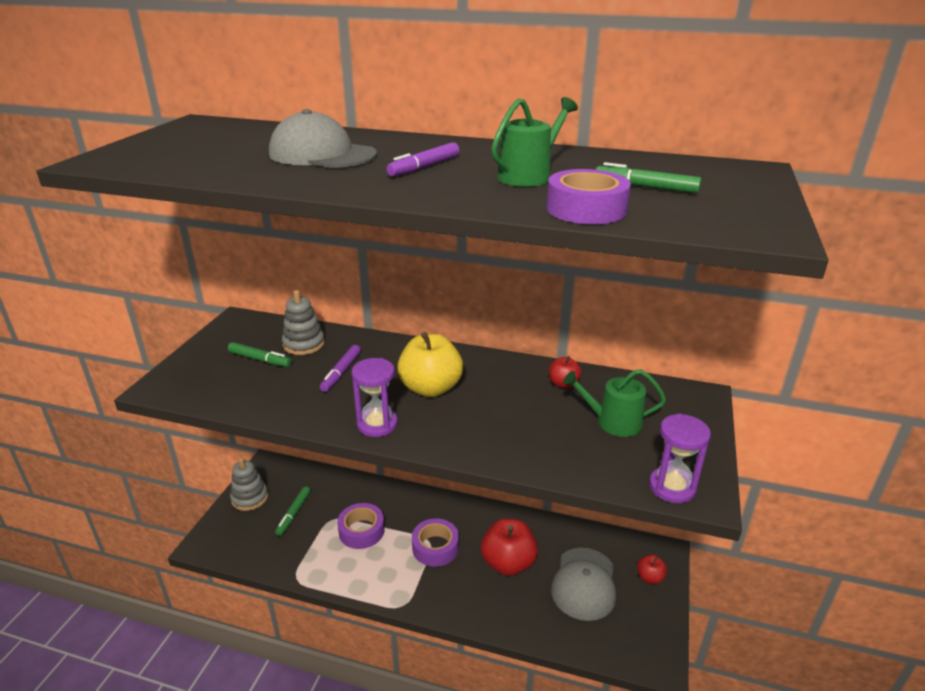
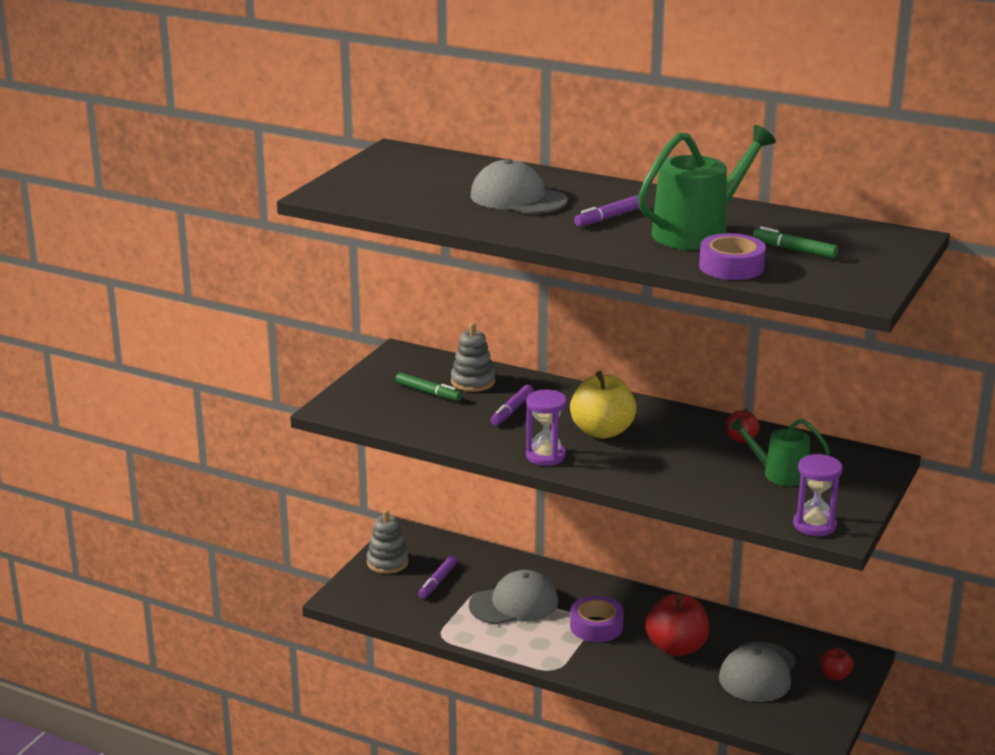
camera: 10 degrees right, 5 degrees down
green marker [275,486,311,536] -> purple marker [418,555,458,599]
purple tape [337,503,385,549] -> grey cap [469,570,558,624]
green watering can [491,97,578,187] -> green watering can [638,125,776,250], size x1.63

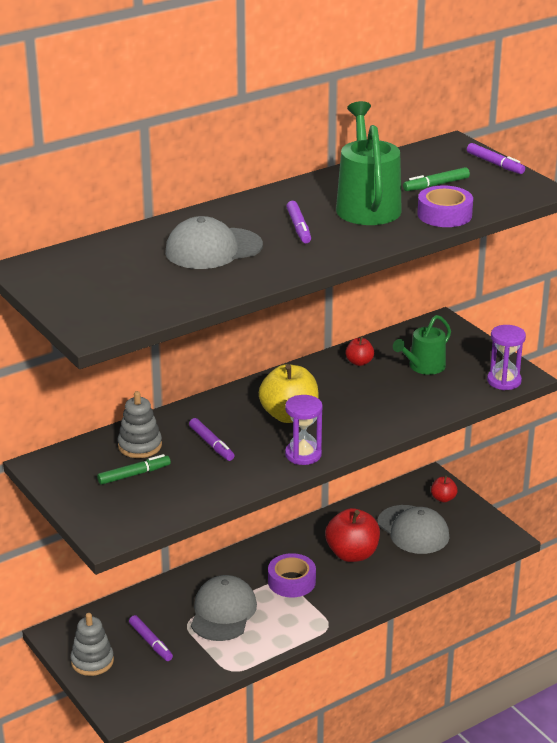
camera: 60 degrees left, 5 degrees up
none -> purple marker [467,143,525,174]

